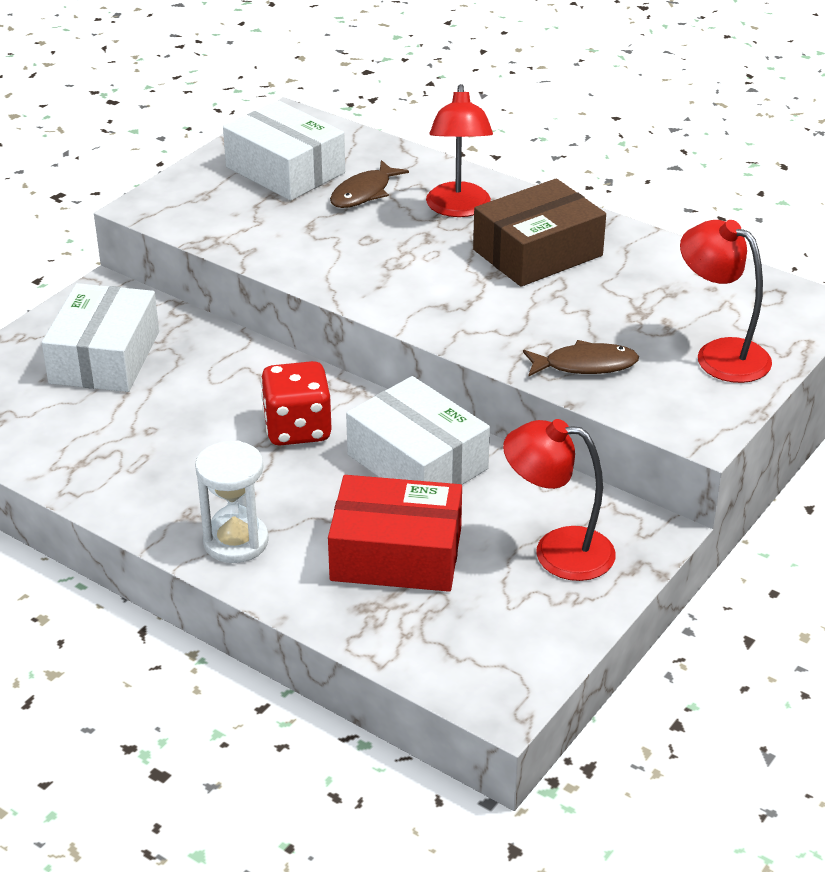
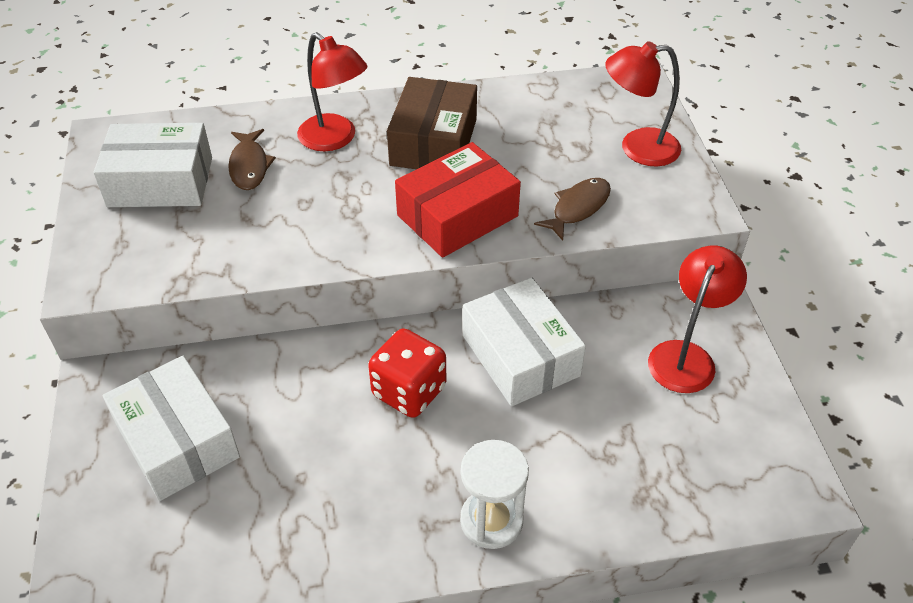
camera: 45 degrees left, 10 degrees up
red box [328,475,462,592] -> red box moved to [395,142,521,258]
white box [346,376,490,485] -> white box turned 60 degrees clockwise [463,277,586,406]
red lamp [503,419,616,581] -> red lamp turned 150 degrees clockwise [648,245,747,393]

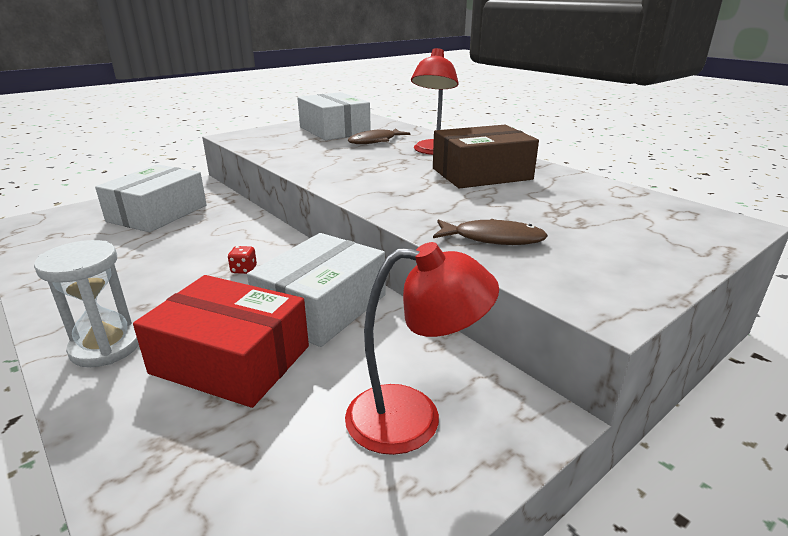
camera: 60 degrees right, 20 degrees down
red dice [368,328,446,418] -> red dice [228,246,257,274], size x0.41
red box [395,142,521,258] -> red box moved to [133,275,309,408]
red lamp [605,41,681,166] -> none

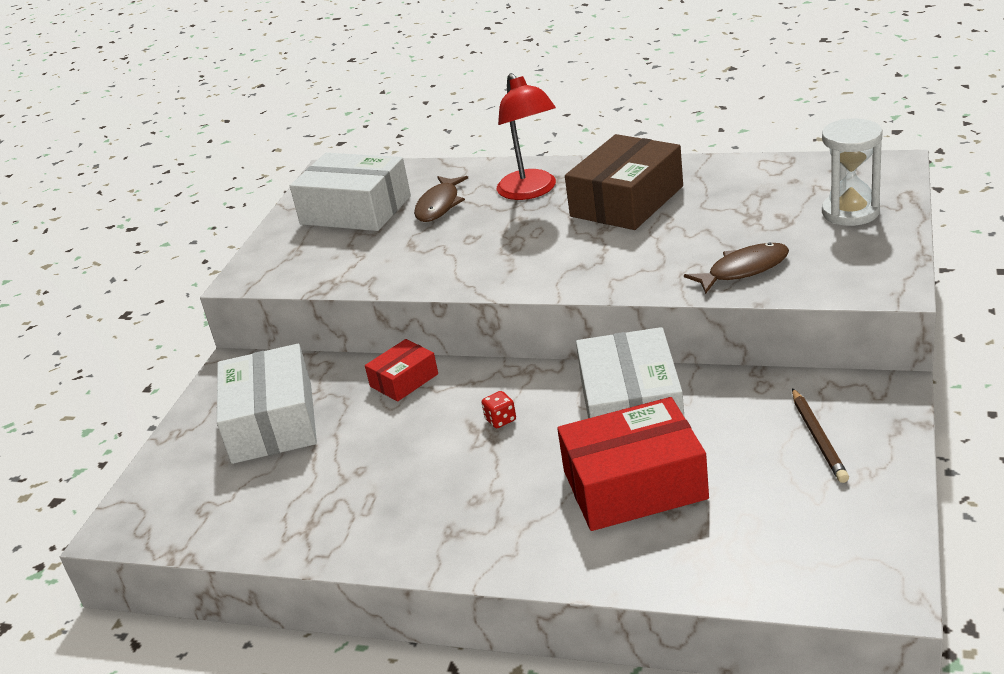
camera: 30 degrees left, 5 degrees up
white hourglass [34,240,139,367] -> white hourglass moved to [822,118,882,226]
red lamp [345,242,499,455] -> brown pencil [792,388,849,483]
none -> red box [365,339,438,402]

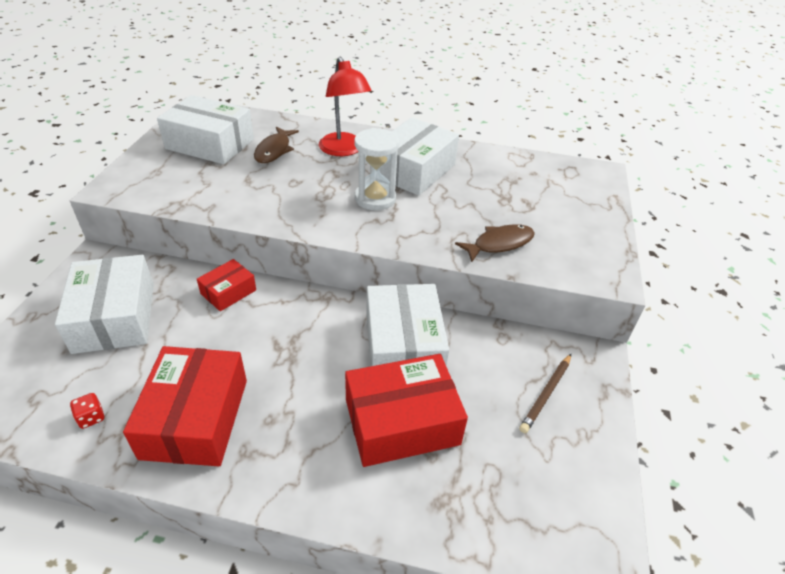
camera: 10 degrees left, 10 degrees up
red dice [481,391,516,428] -> red dice moved to [70,393,104,429]
brown box [565,134,683,230] -> white box [379,118,459,196]
brown pencil [792,388,849,483] -> brown pencil turned 45 degrees clockwise [519,354,571,433]
white hourglass [822,118,882,226] -> white hourglass moved to [355,128,399,210]
none -> red box [123,346,247,466]

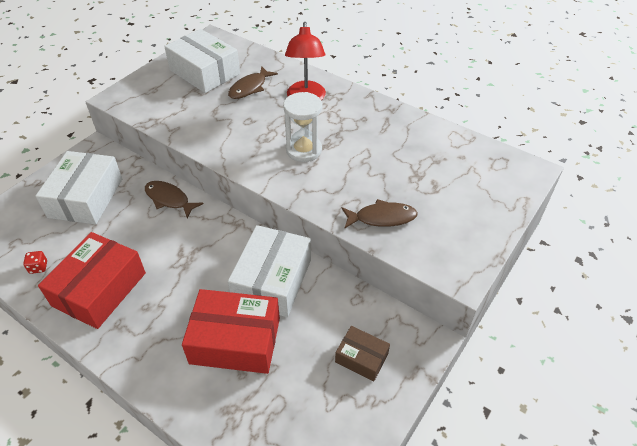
camera: 25 degrees right, 5 degrees up
red box [197,259,256,311] -> brown fish [145,181,203,218]
white box [379,118,459,196] -> none
brown pencil [519,354,571,433] -> brown box [335,326,390,381]

